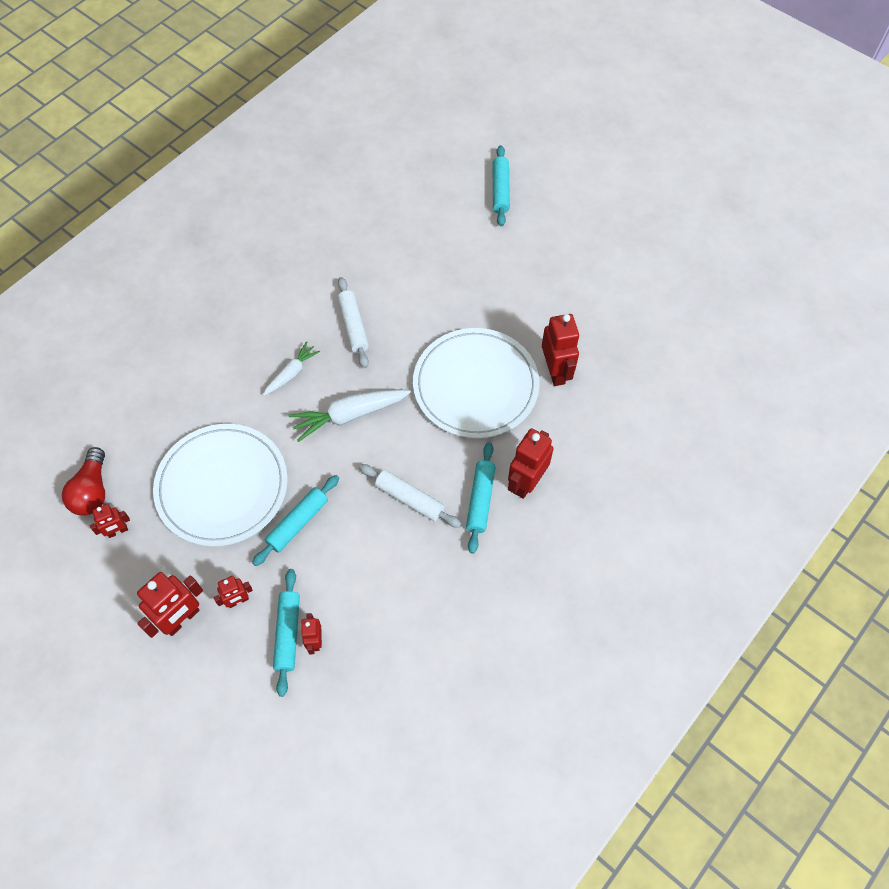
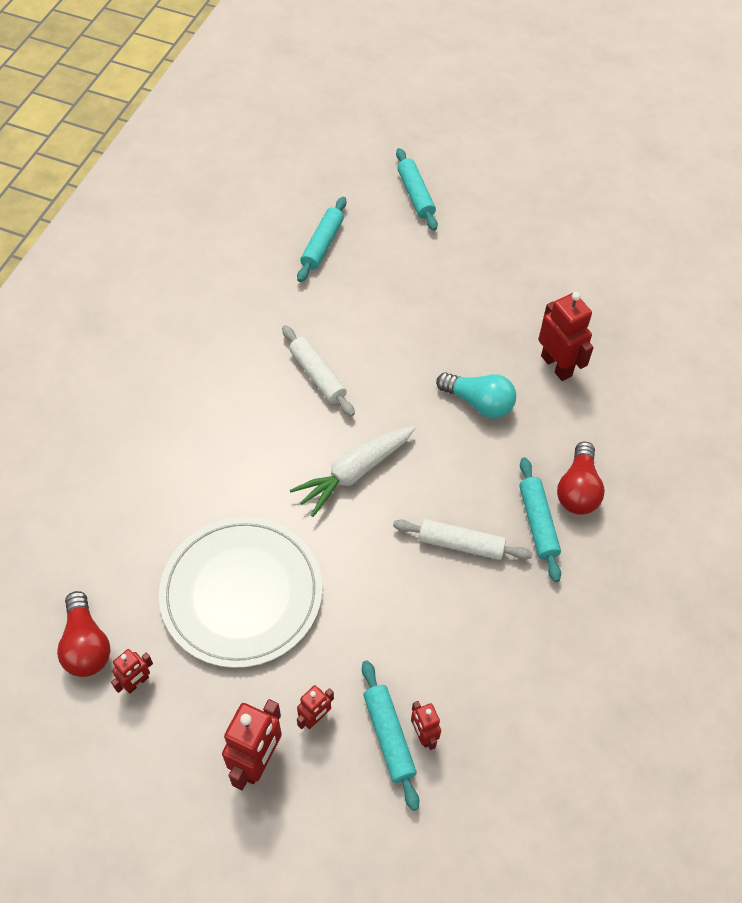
camera: 20 degrees left, 5 degrees down
turquoise rolling pin [252,475,339,566] -> turquoise rolling pin moved to [297,197,346,282]
white carrot [263,341,320,396] -> none
white plate [413,328,539,438] -> turquoise light bulb [436,372,516,418]
red robot [508,428,554,499] -> red light bulb [557,441,605,515]

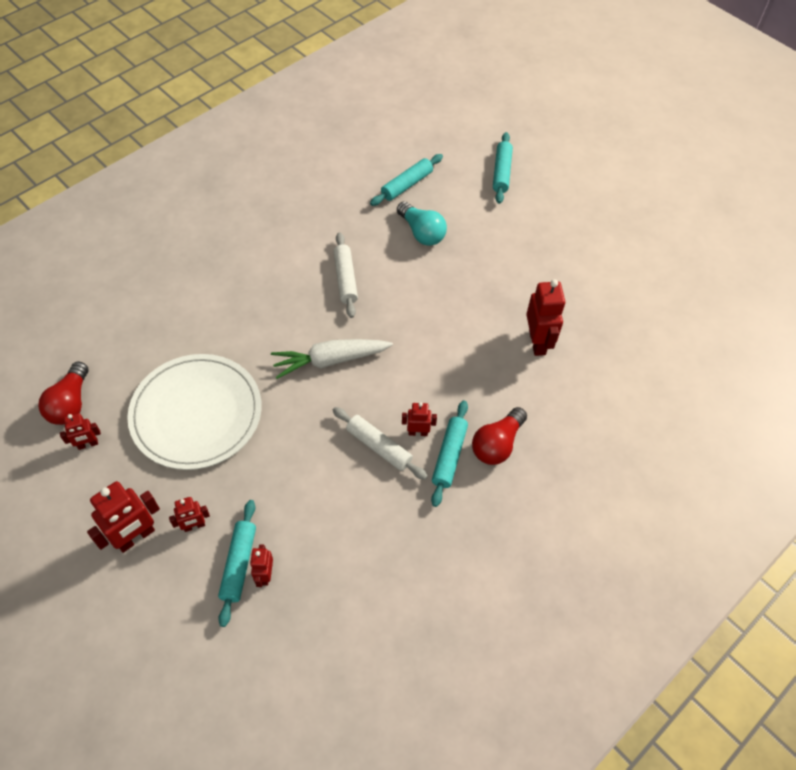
camera: 25 degrees right, 0 degrees up
turquoise light bulb [436,372,516,418] -> turquoise light bulb moved to [397,201,447,246]
none -> red robot [402,402,437,436]

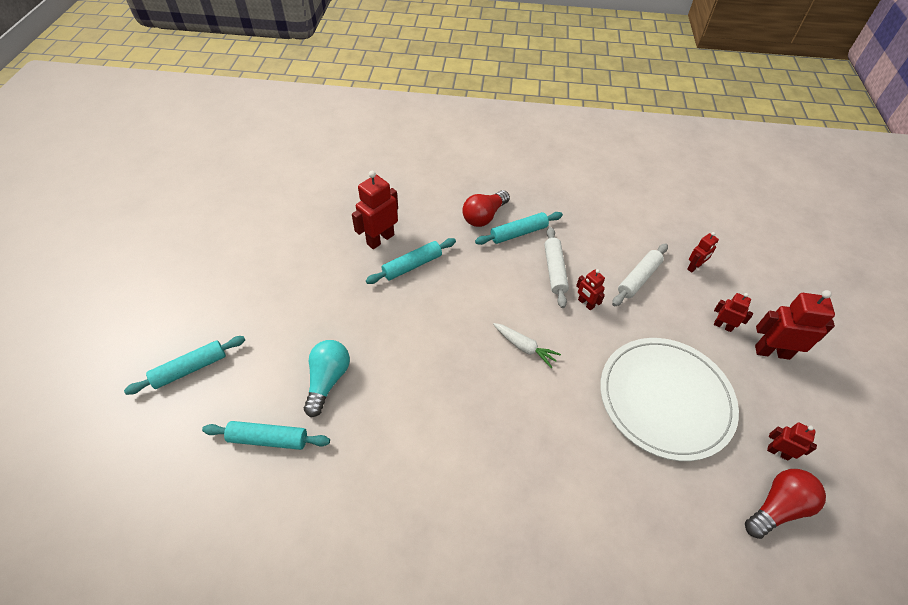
camera: 130 degrees left, 5 degrees down
turquoise rolling pin [218,500,256,627] -> turquoise rolling pin moved to [366,238,456,284]
white carrot [271,339,393,379] -> white carrot [493,323,561,368], size x0.61
white rolling pin [333,233,358,318] -> white rolling pin moved to [612,243,668,306]
red robot [402,402,437,436] -> red robot moved to [576,269,605,310]
red light bulb [472,407,527,465] -> red light bulb turned 135 degrees clockwise [462,190,510,227]

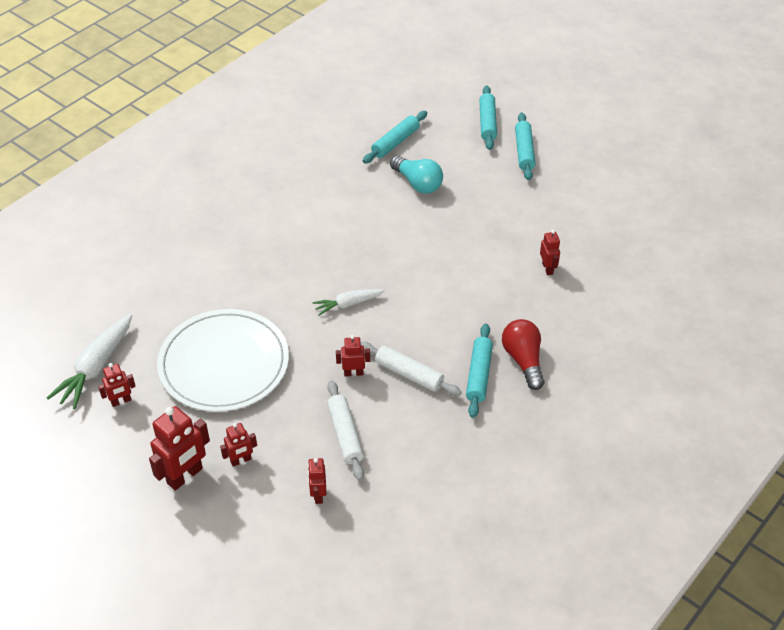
camera: 125 degrees right, 5 degrees down
red robot [352,171,398,249] -> red robot [540,230,560,275], size x0.56
turquoise rolling pin [366,238,456,284] -> turquoise rolling pin moved to [515,113,535,180]
red light bulb [745,469,826,539] -> white carrot [47,314,132,409]

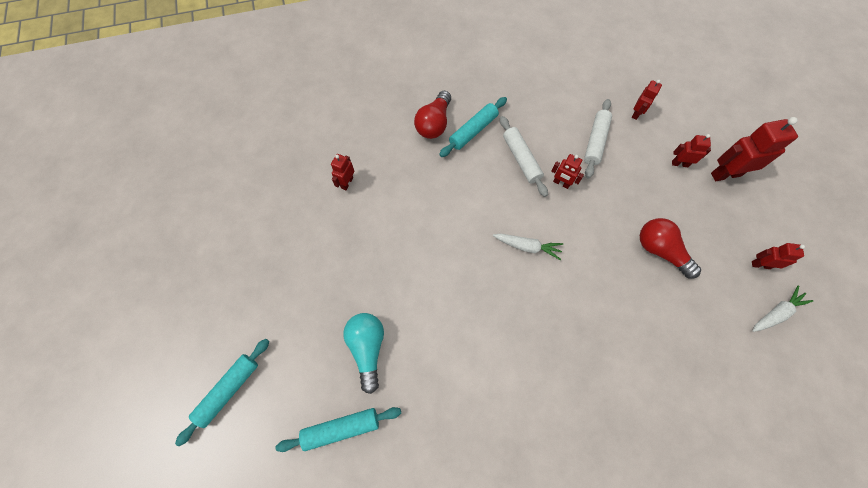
camera: 145 degrees left, 20 degrees up
white carrot [47,314,132,409] -> white carrot [752,285,813,332], size x0.61
white plate [157,309,289,412] -> red light bulb [640,218,701,279]
turquoise rolling pin [515,113,535,180] -> none

